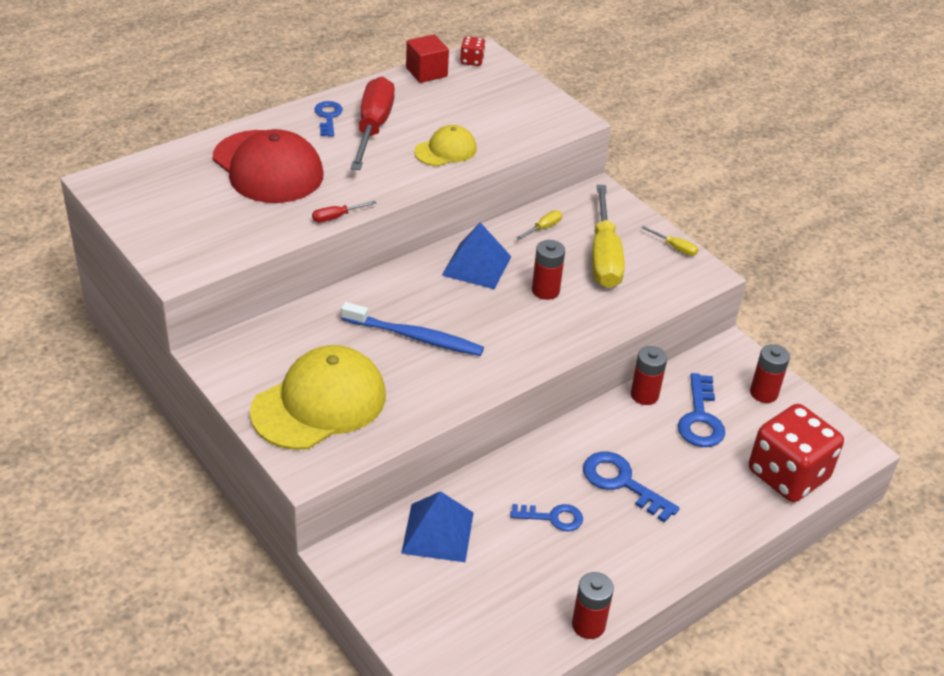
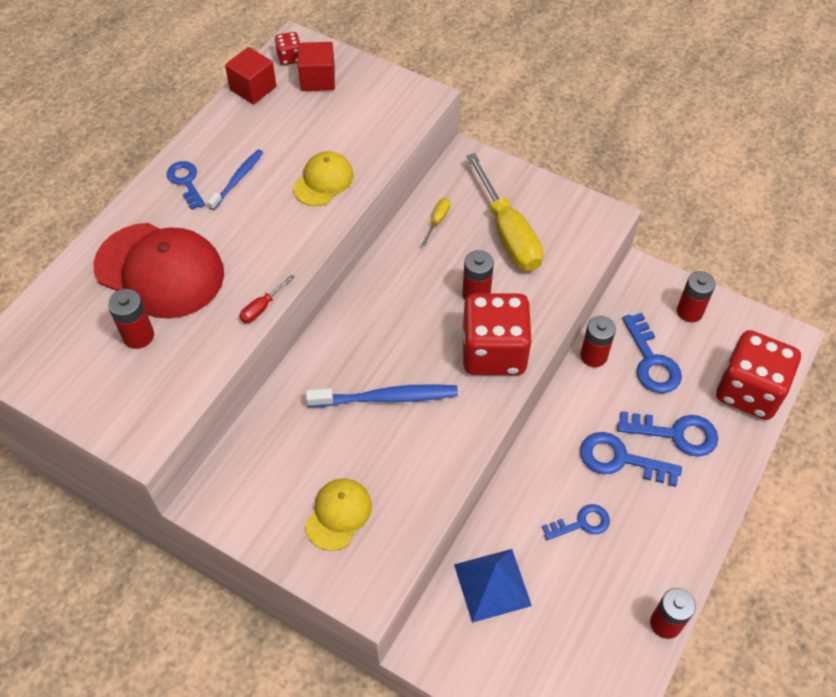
camera: 20 degrees left, 15 degrees up
yellow cap [250,345,386,450] -> yellow cap [305,478,372,551], size x0.54
red screwdriver [350,77,395,170] -> blue toothbrush [207,149,264,210]
blue pyramid [442,222,511,289] -> none
yellow screwdriver [642,226,698,256] -> none
none -> red battery [108,289,154,349]
none -> red cube [298,42,335,91]
none -> red dice [462,293,532,375]
none -> blue key [617,411,718,457]

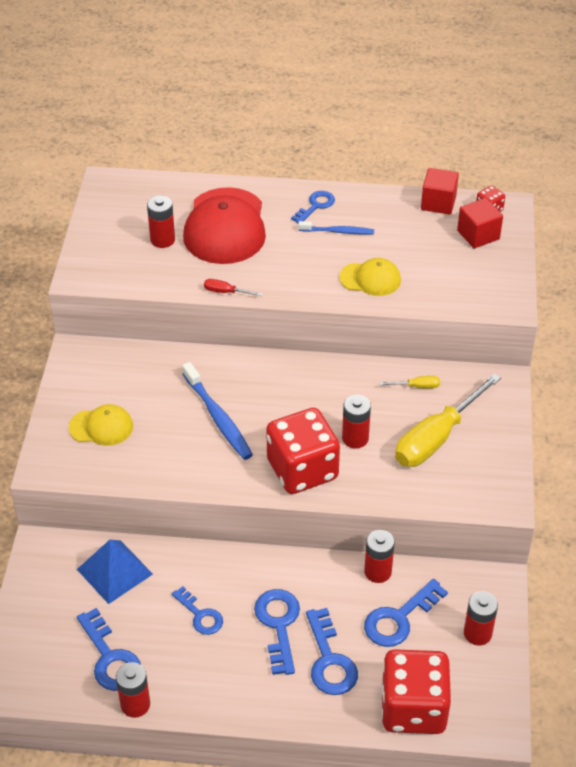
camera: 65 degrees right, 10 degrees down
none -> blue key [77,608,141,691]

